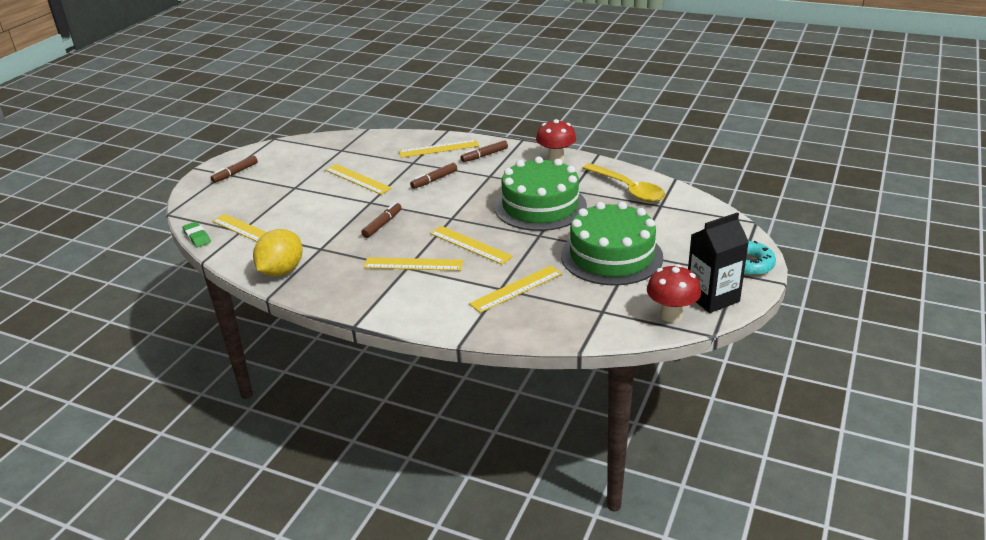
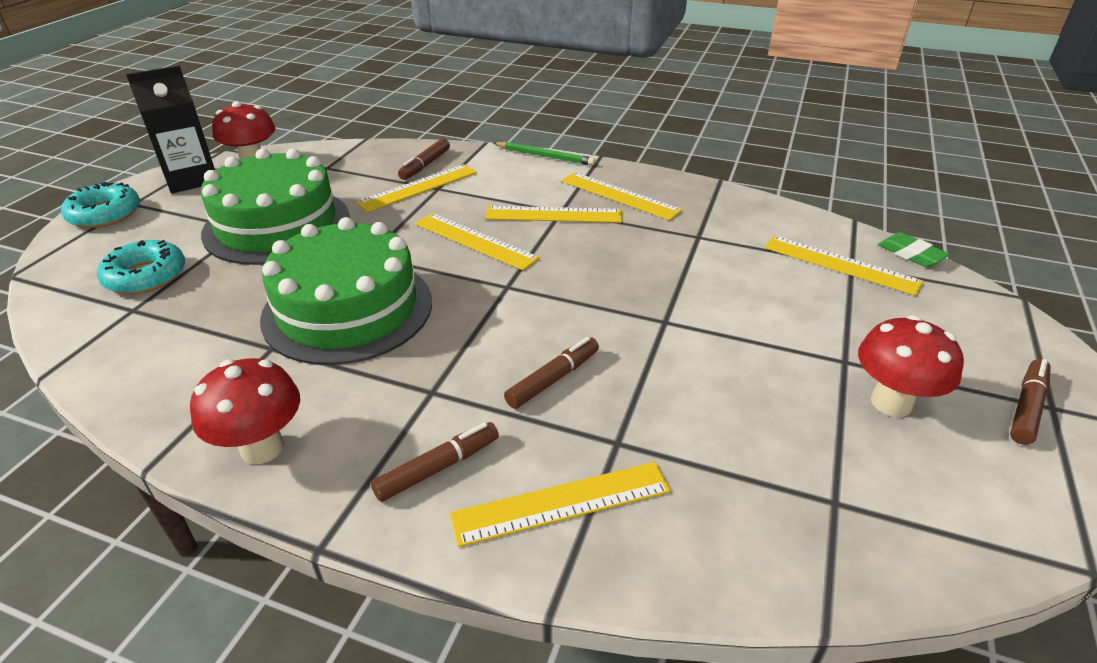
camera: 175 degrees right, 5 degrees up
yellow lemon [253,229,303,277] -> none
yellow ruler [325,164,392,195] -> yellow ruler moved to [561,172,683,220]
brown marker [361,202,402,238] -> brown marker moved to [398,138,450,180]
yellow spoon [583,163,666,202] -> none
none -> turquoise donut [97,240,185,294]
none -> green pencil [493,142,595,166]
none -> red mushroom [858,315,964,417]

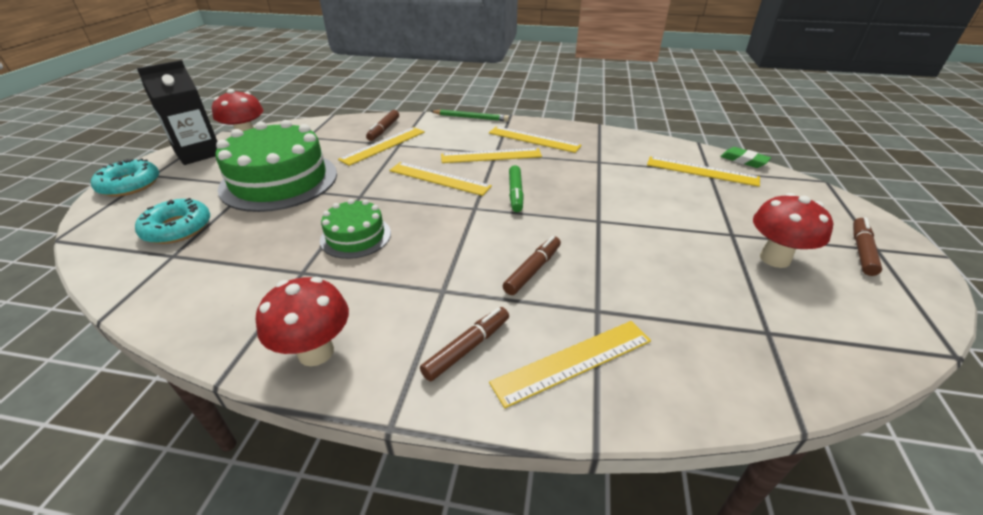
camera: 10 degrees left, 0 degrees up
green cake [260,217,432,365] -> green cake [320,199,391,259], size x0.52
none -> green marker [509,165,524,212]

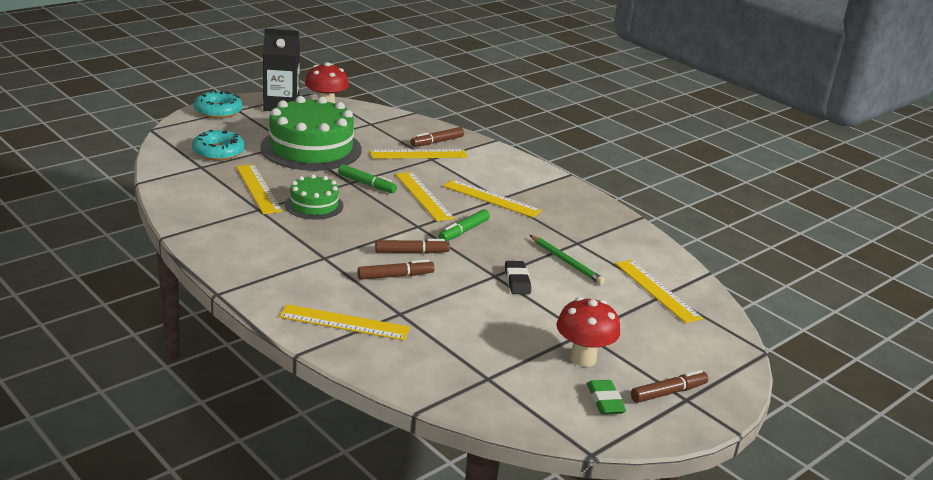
camera: 35 degrees right, 10 degrees down
red mushroom [256,277,349,366] -> none
brown marker [420,307,509,381] -> brown marker moved to [375,239,450,254]
green pencil [430,110,509,121] -> green pencil moved to [530,235,605,285]
yellow ruler [489,126,582,153] -> yellow ruler moved to [236,164,283,214]
green eraser [720,147,771,168] -> green eraser moved to [587,380,626,415]
none -> green marker [338,164,397,193]
none -> black eraser [505,261,531,294]

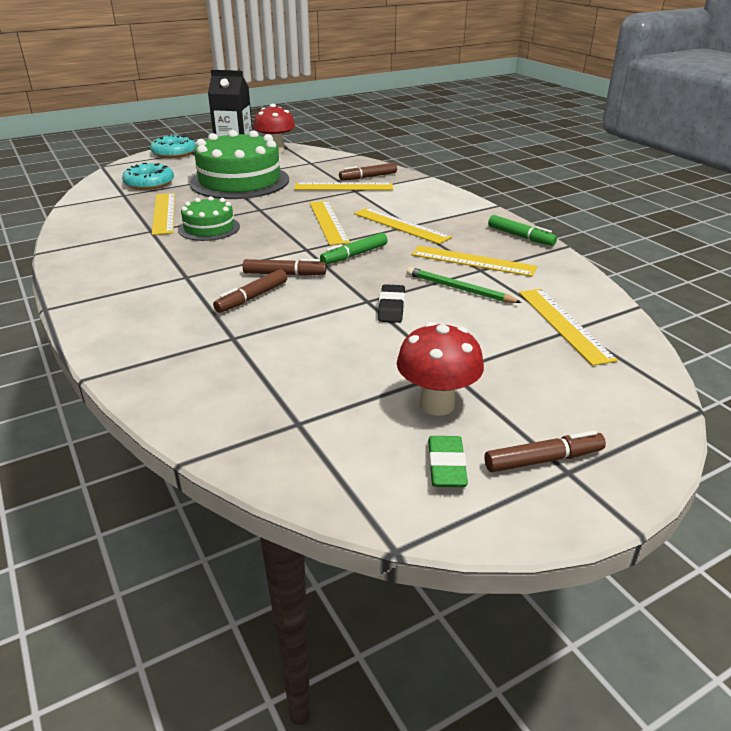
camera: 15 degrees right, 5 degrees up
yellow ruler [279,304,410,341] -> yellow ruler moved to [411,246,537,277]
green marker [338,164,397,193] -> green marker moved to [488,215,557,246]
brown marker [357,260,435,280] -> brown marker turned 135 degrees clockwise [213,269,287,313]
green pencil [530,235,605,285] -> green pencil turned 150 degrees clockwise [407,267,522,303]

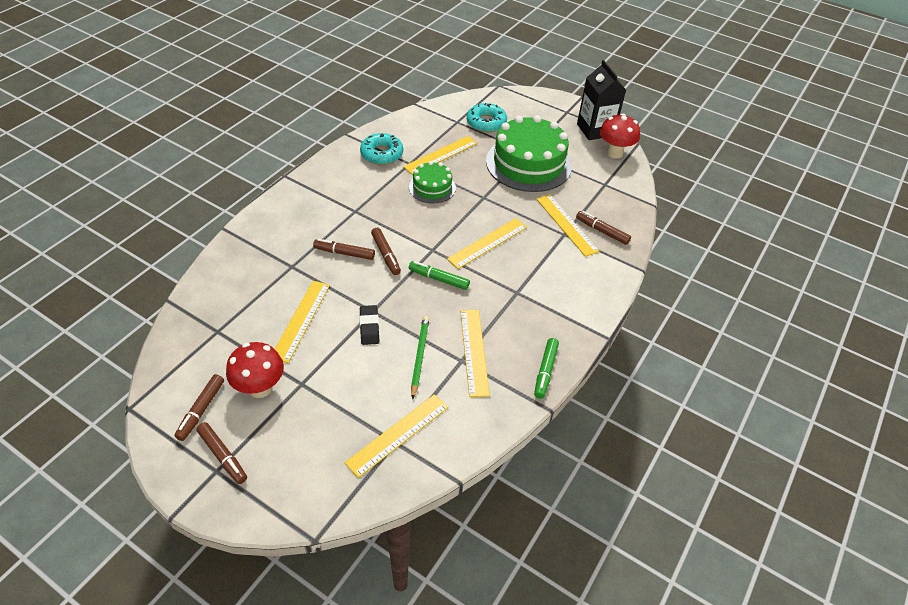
camera: 60 degrees right, 15 degrees up
turquoise donut [150,135,196,158] -> turquoise donut moved to [360,133,403,165]
yellow ruler [354,208,452,244] -> yellow ruler moved to [275,281,330,363]
black eraser [378,284,405,323] -> black eraser turned 75 degrees counterclockwise [359,305,379,345]
green eraser [428,436,468,487] -> brown marker [174,374,224,441]

